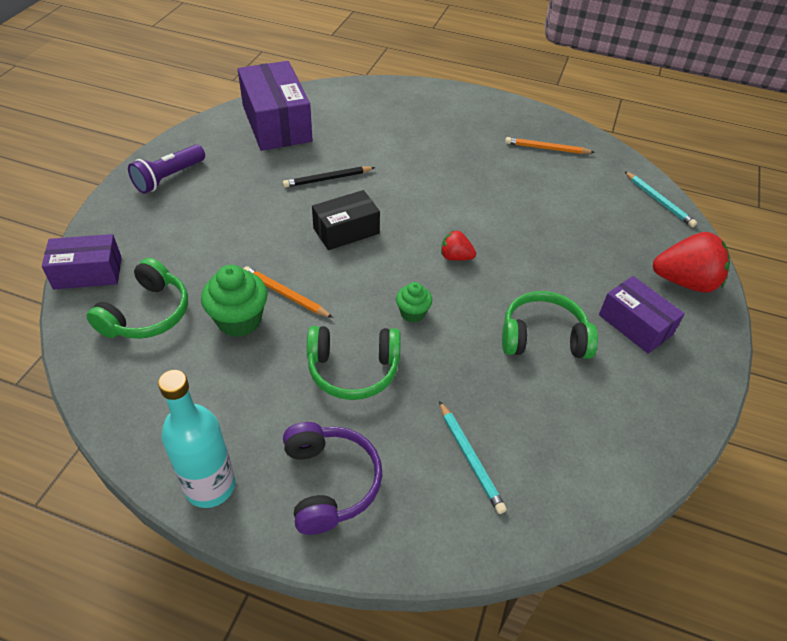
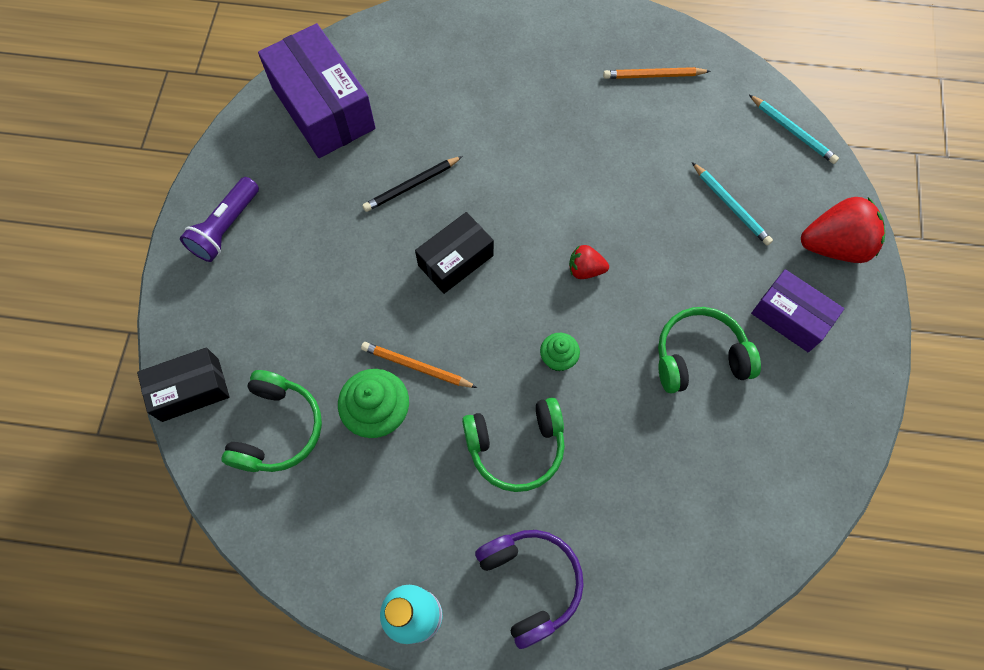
camera: 10 degrees left, 20 degrees up
purple box [42,234,122,289] -> black box [137,347,229,422]
turquoise pencil [439,401,507,514] -> turquoise pencil moved to [692,162,773,245]

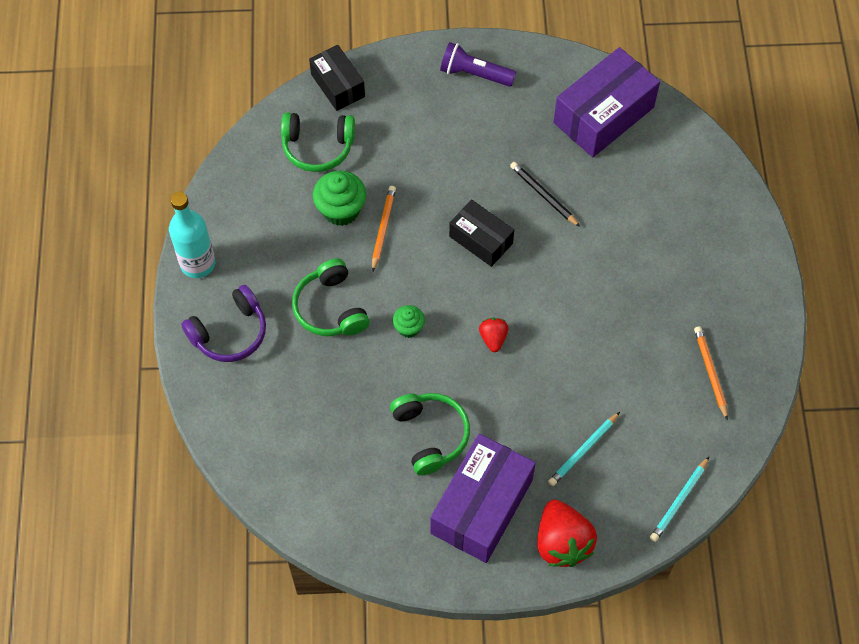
camera: 80 degrees right, 5 degrees down
purple box [751,269,844,352] -> purple box [431,434,536,563], size x1.68

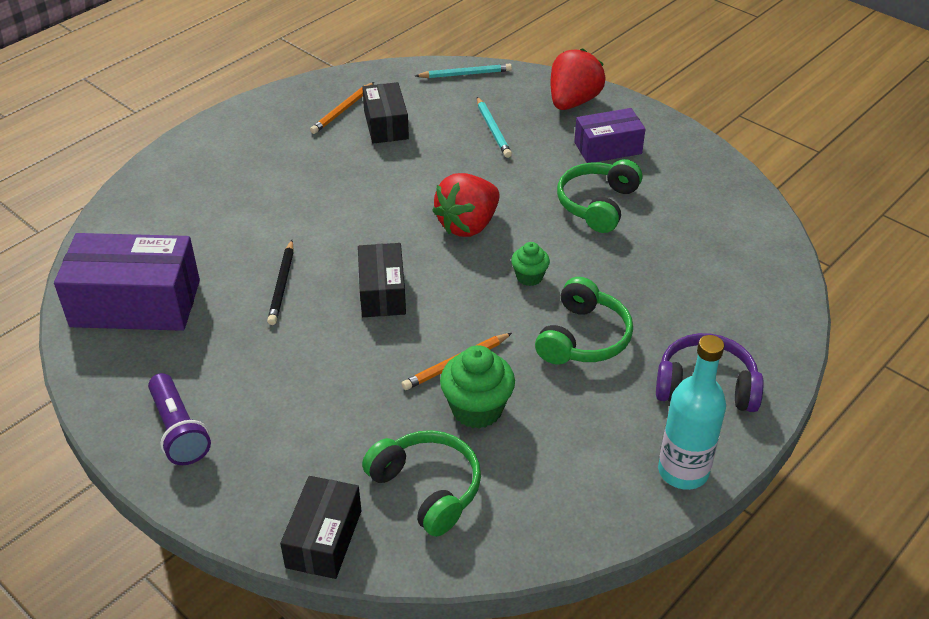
camera: 135 degrees left, 20 degrees down
purple box [431,434,536,563] -> purple box [574,108,645,163], size x0.60
red strawberry [479,318,509,352] -> red strawberry [432,173,500,237], size x1.91
turquoise pencil [548,412,620,486] -> turquoise pencil turned 75 degrees clockwise [477,97,512,158]
none -> black box [362,82,409,144]

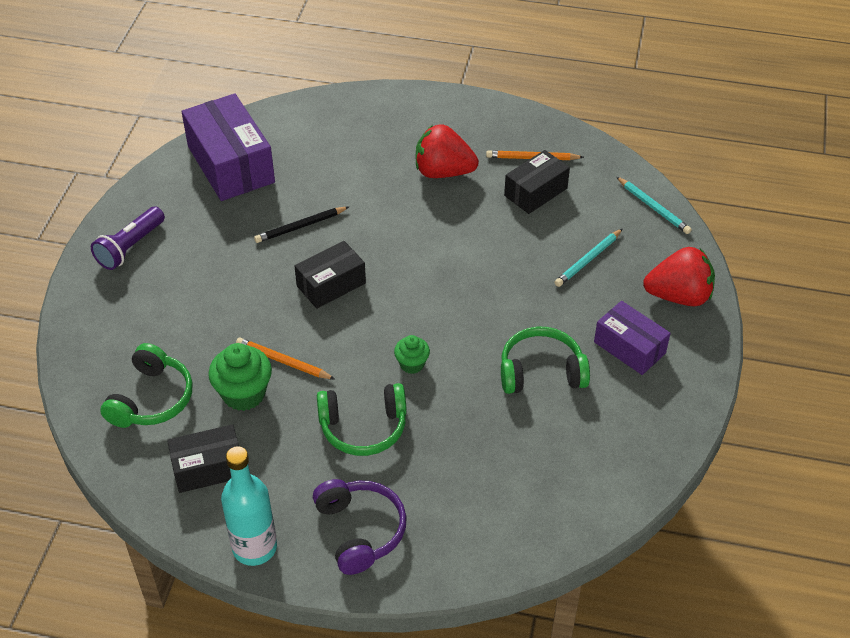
camera: 60 degrees right, 5 degrees up
black box [280,476,361,579] -> black box moved to [167,424,239,493]
red strawberry [432,173,500,237] -> red strawberry moved to [416,124,479,178]

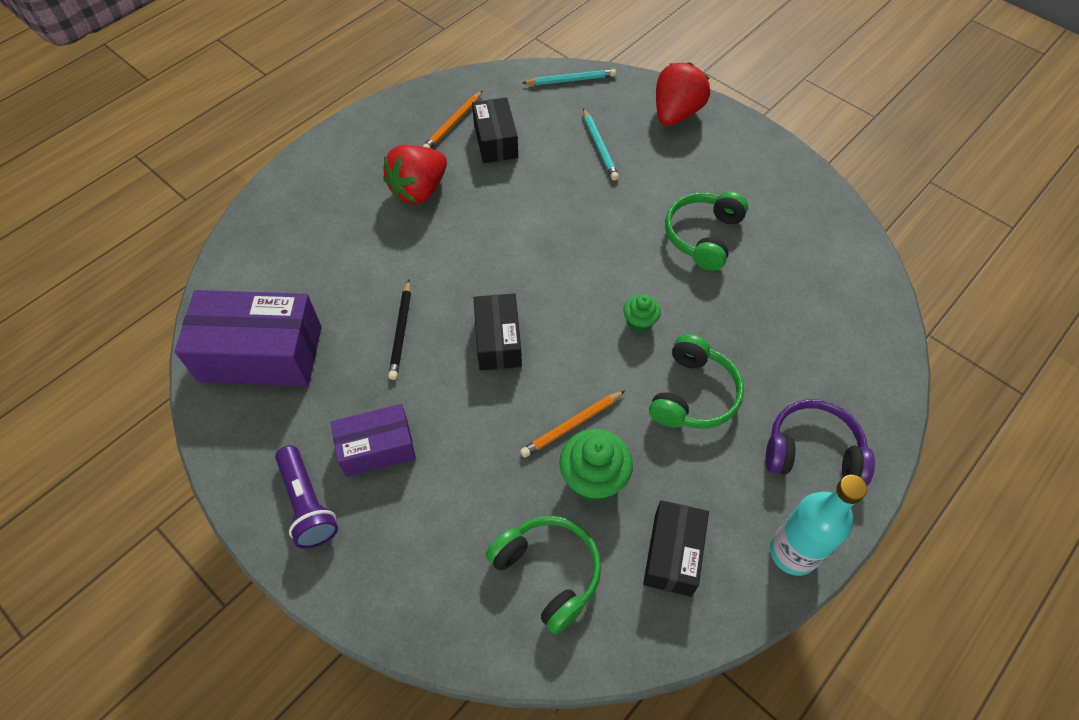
camera: 60 degrees left, 10 degrees up
purple box [594,301,671,375] -> purple box moved to [331,404,416,477]

